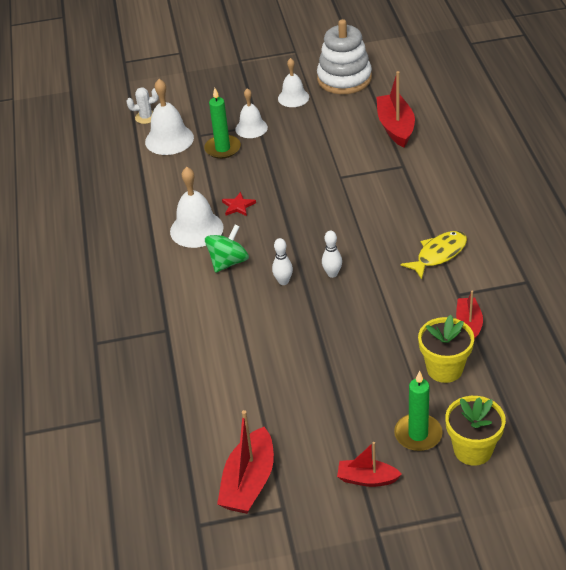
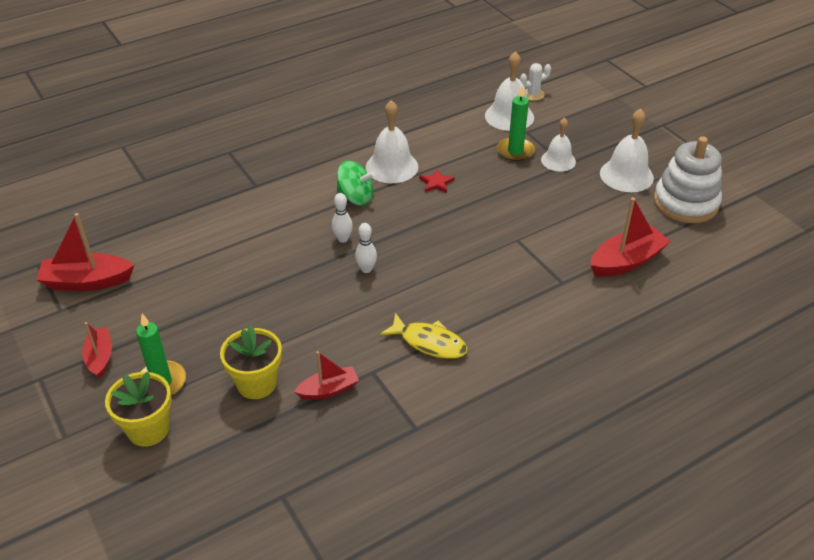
camera: 65 degrees right, 0 degrees up
white cactus [126,88,159,124] -> white cactus turned 75 degrees counterclockwise [520,63,551,101]
white bell [278,58,309,107] -> white bell [600,108,654,192], size x1.51

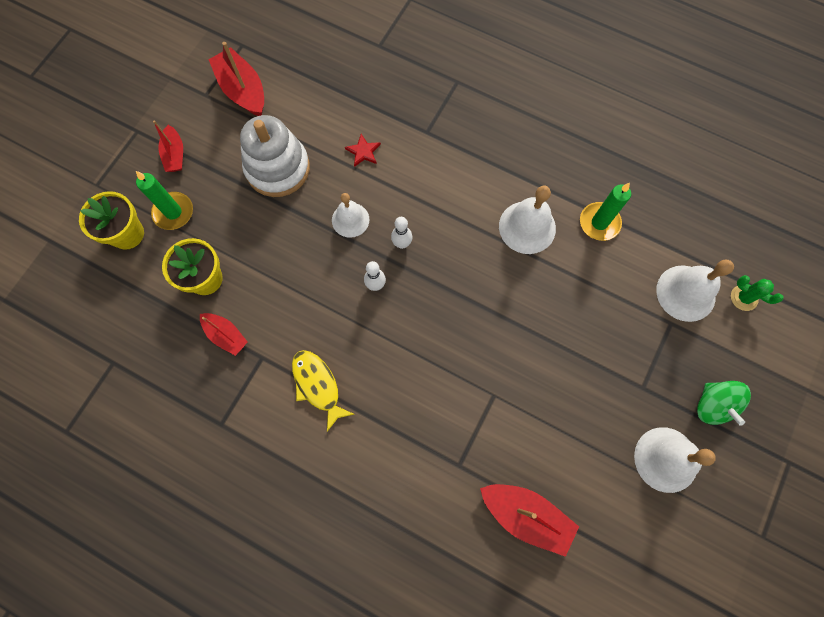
camera: 60 degrees right, 30 degrees up
red boat [82,322,112,379] -> red boat turned 120 degrees clockwise [153,120,183,172]
green spinning top [337,161,375,205] -> green spinning top moved to [697,381,751,426]
yellow fish [380,313,468,359] -> yellow fish turned 150 degrees clockwise [292,350,354,432]
red star [419,169,455,193] -> red star moved to [345,134,381,167]
green candle [497,86,535,161] -> green candle moved to [580,183,631,241]
white cactus [520,63,551,101] -> green cactus [731,275,784,311]
white bell [541,117,576,172] -> white bell moved to [332,193,369,238]
white stacking toy [654,136,722,223] -> white stacking toy moved to [240,115,310,197]

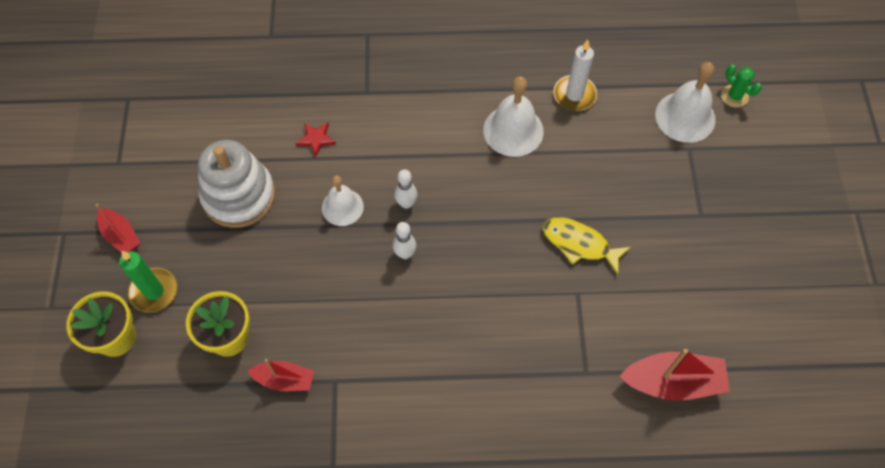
camera: 30 degrees left, 10 degrees down
red boat [208,42,264,116] -> none
yellow fish [292,350,354,432] -> yellow fish moved to [543,218,631,275]
green candle [580,183,631,241] -> white candle [554,40,597,111]
white bell [634,427,716,493] -> none
green spinning top [697,381,751,426] -> none
green cactus [731,275,784,311] -> green cactus turned 45 degrees clockwise [721,65,762,108]

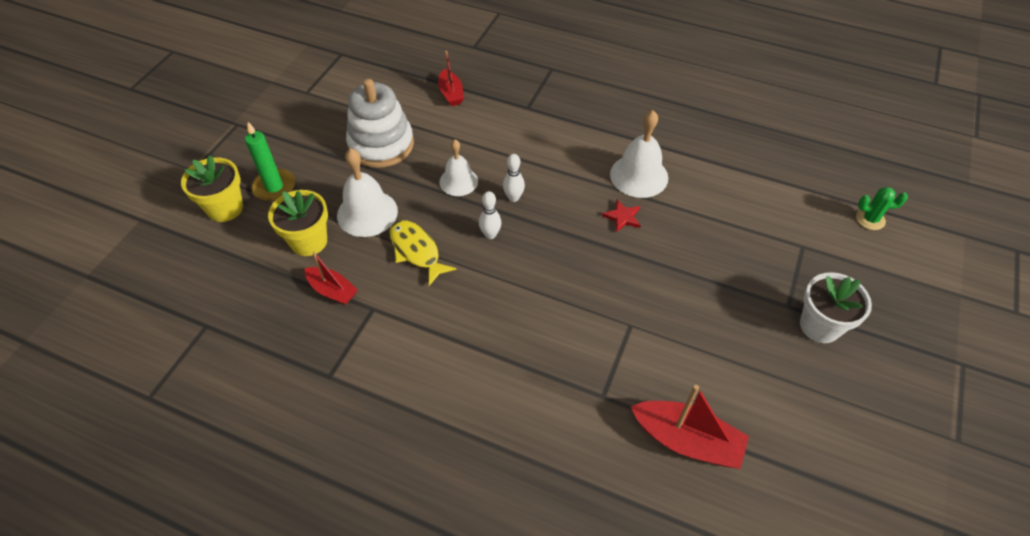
camera: 25 degrees right, 10 degrees down
red boat [96,203,140,253] -> red boat moved to [438,51,464,106]
red star [296,123,336,157] -> red star moved to [602,200,641,232]
yellow fish [543,218,631,275] -> yellow fish moved to [390,220,457,286]
white candle [554,40,597,111] -> none
white bell [655,62,716,143] -> white bell moved to [337,148,398,237]
green cactus [721,65,762,108] -> green cactus turned 75 degrees counterclockwise [856,187,908,230]
none -> white flower pot [800,272,872,343]

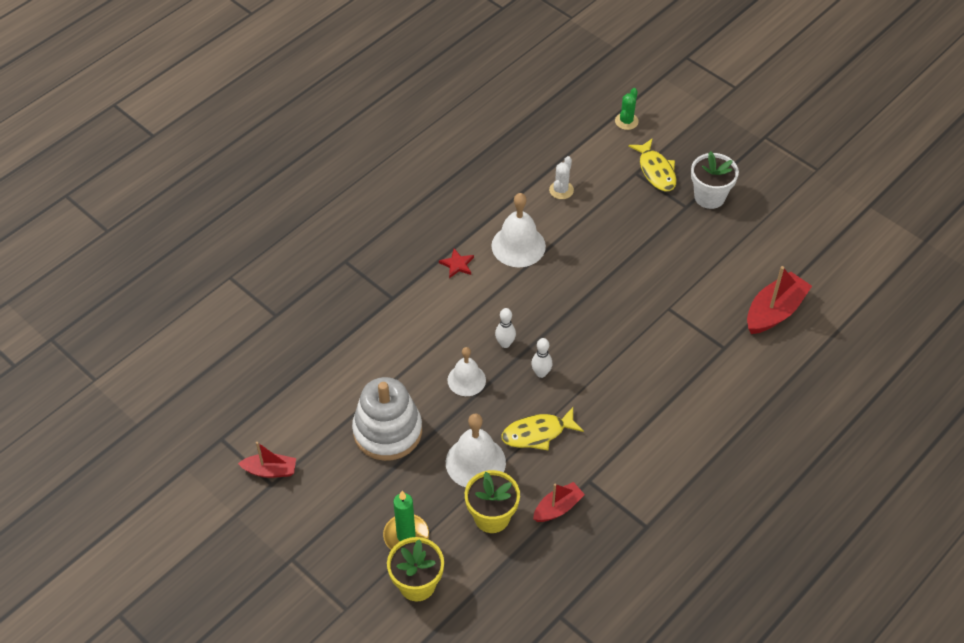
camera: 70 degrees left, 0 degrees up
red boat [438,51,464,106] -> red boat moved to [238,442,296,478]
red star [602,200,641,232] -> red star moved to [439,248,474,278]
none -> white cactus [549,156,574,199]
none -> yellow fish [628,138,676,191]

